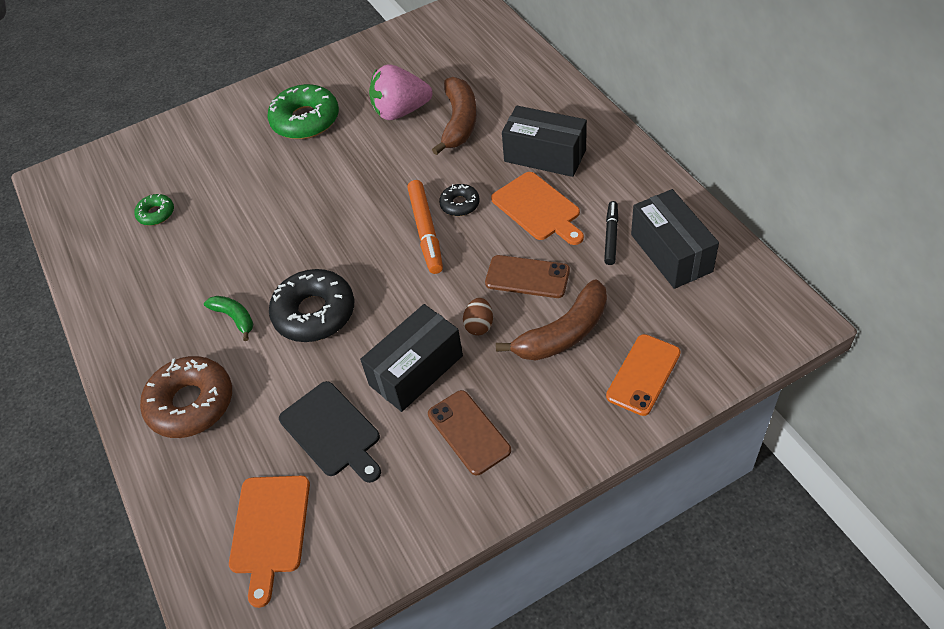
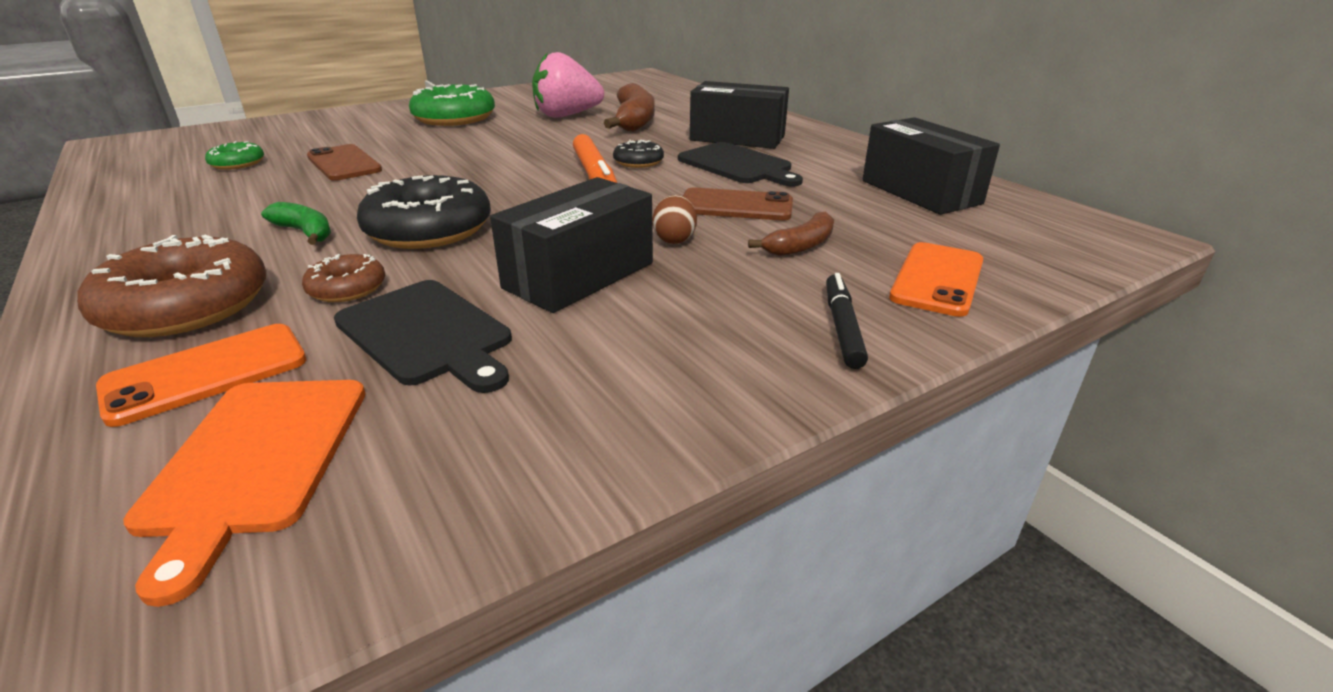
camera: 10 degrees left, 20 degrees down
brown phone [428,390,511,475] -> brown phone moved to [307,144,382,181]
orange cutting board [491,172,584,245] -> black cutting board [678,142,803,187]
brown banana [496,279,607,361] -> brown banana [748,211,834,256], size x0.57
black marker [604,201,618,265] -> black marker moved to [826,273,868,369]
none -> orange phone [96,324,306,427]
none -> brown donut [302,254,385,302]

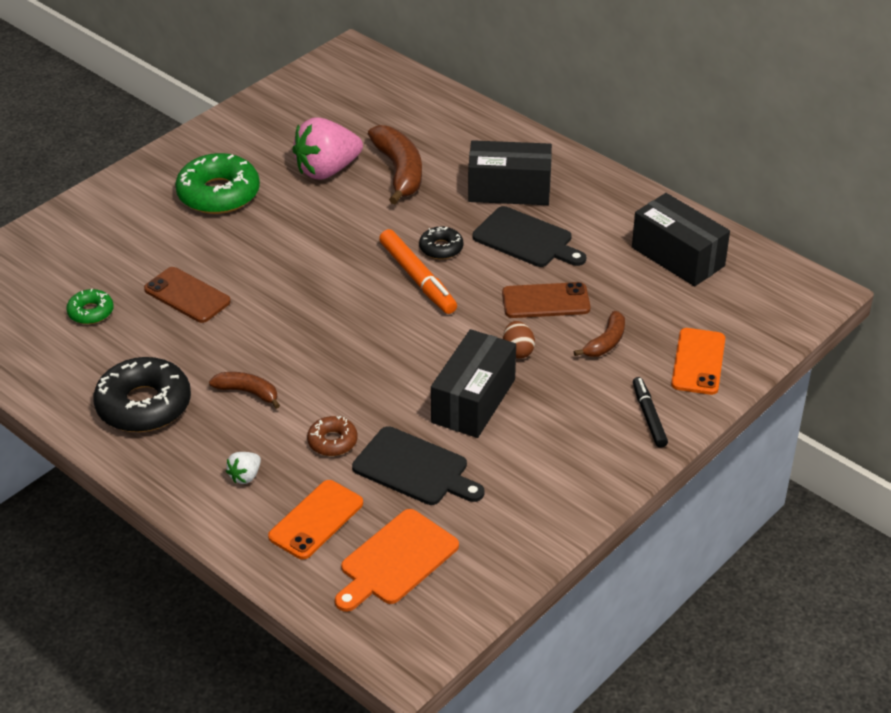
camera: 15 degrees left, 10 degrees up
brown donut [77,235,266,337] -> white strawberry [226,452,261,484]
orange cutting board [123,380,366,607] -> orange cutting board turned 60 degrees clockwise [335,509,459,612]
green banana [261,202,331,245] -> brown banana [209,372,280,409]
black donut [357,175,491,249] -> black donut moved to [93,357,191,432]

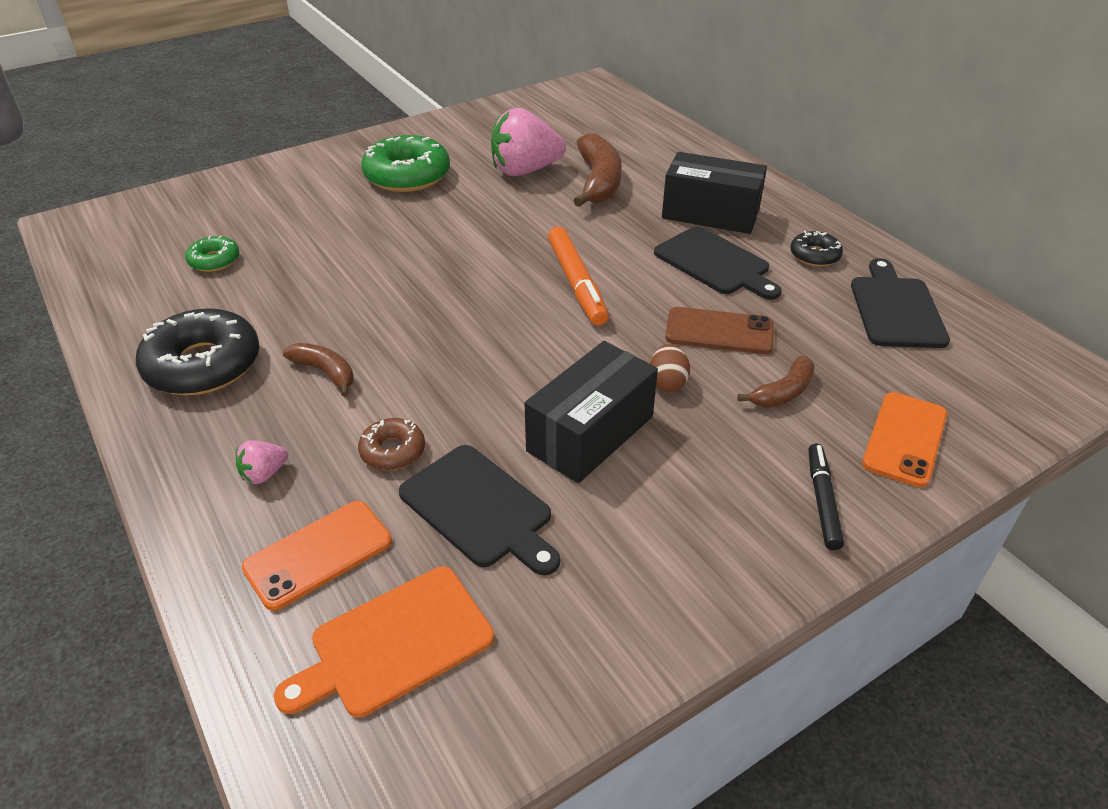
camera: 15 degrees right, 0 degrees up
brown phone [144,267,231,323] -> none
white strawberry [226,452,261,484] -> pink strawberry [235,440,288,484]
black donut [419,226,463,259] -> black donut moved to [790,231,843,266]
black box [632,193,730,286] -> black cutting board [851,258,950,348]

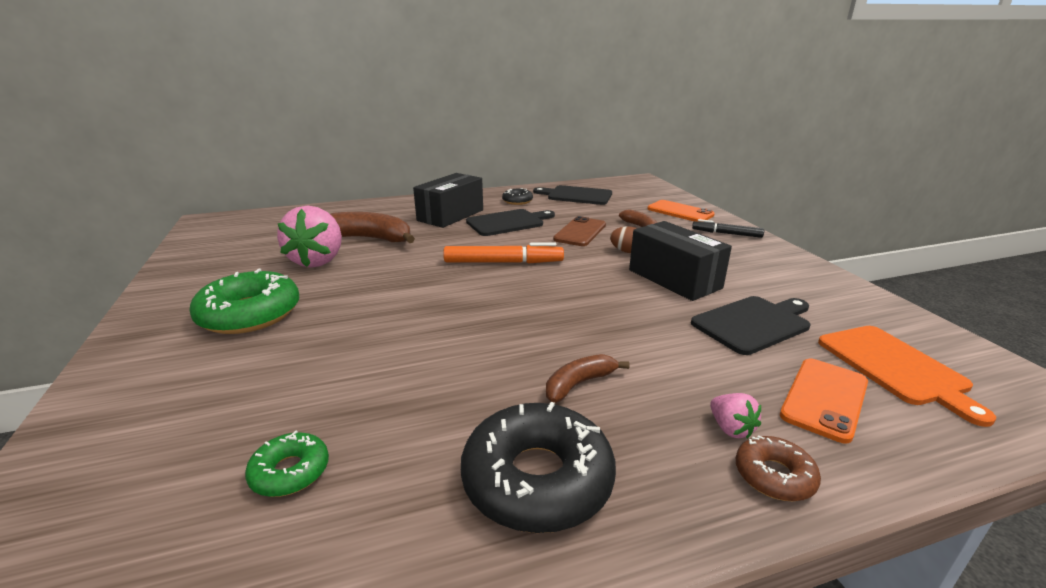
camera: 75 degrees left, 15 degrees down
orange phone [241,501,392,611] -> orange phone turned 60 degrees clockwise [780,359,868,443]
brown donut [358,418,425,470] -> brown donut moved to [736,435,821,501]

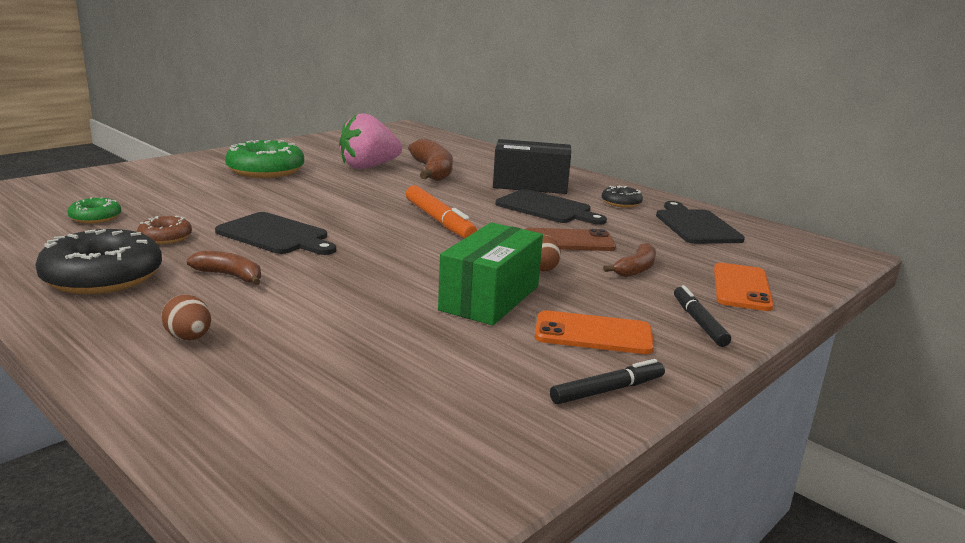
camera: 60 degrees right, 5 degrees down
black box [629,221,732,301] -> green box [438,222,543,325]
black cutting board [691,296,810,355] -> black cutting board moved to [215,212,336,255]
pink strawberry [710,393,761,439] -> brown egg [161,295,211,341]
brown donut [736,435,821,501] -> brown donut moved to [137,216,192,244]
orange phone [780,359,868,443] -> orange phone moved to [535,310,654,354]
orange cutting board [818,326,996,427] -> none
none -> black marker [550,359,665,404]

